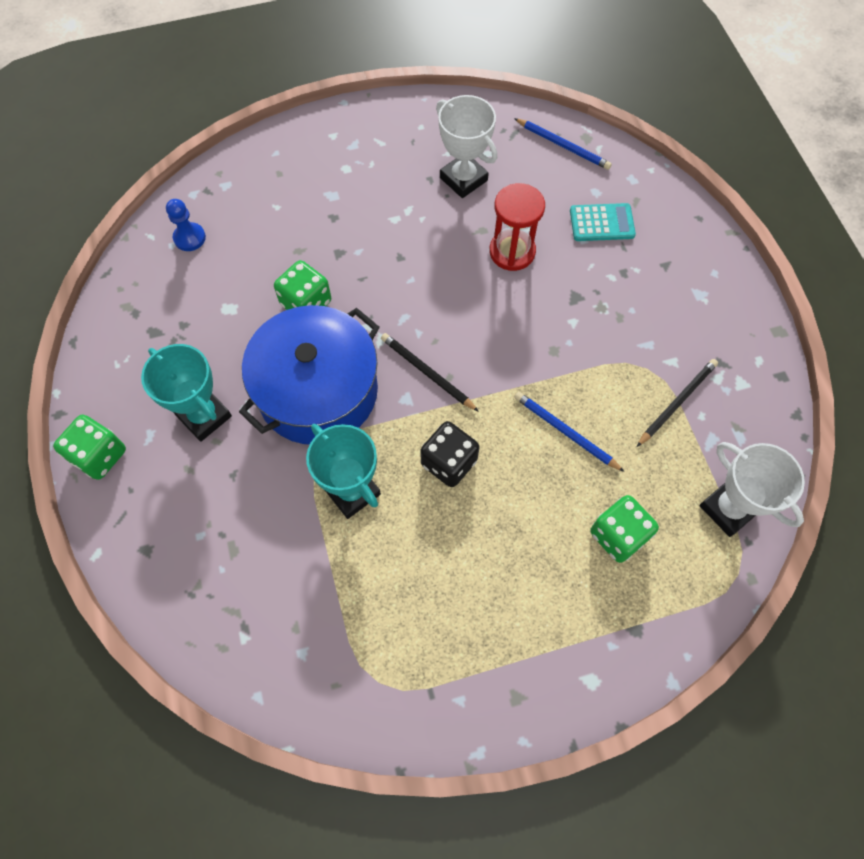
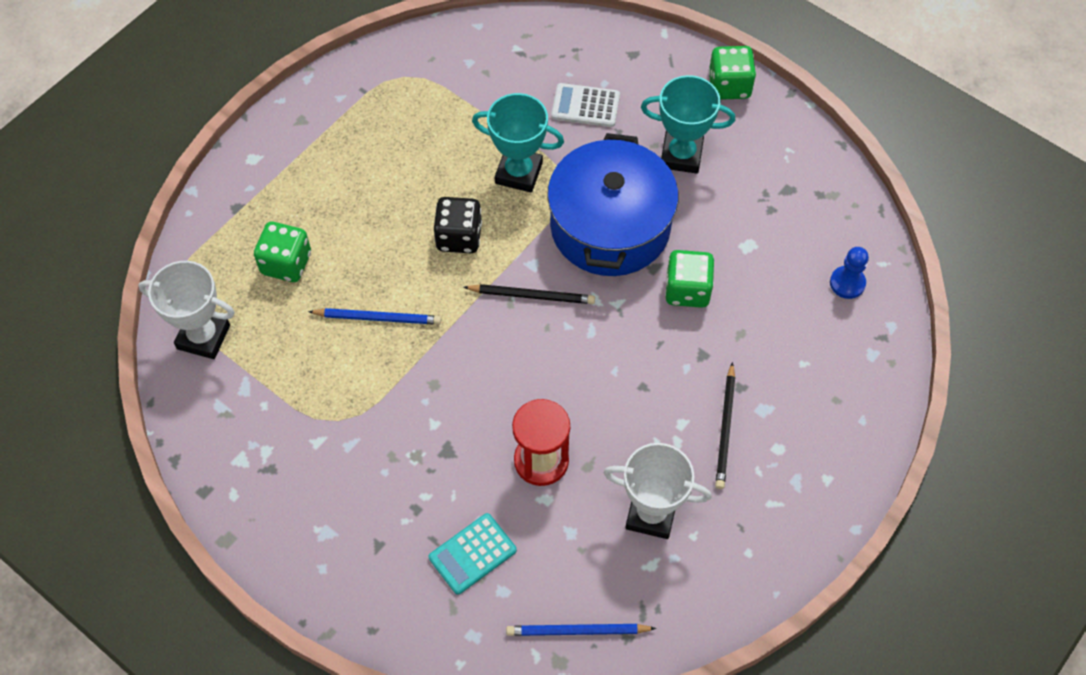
camera: 145 degrees right, 5 degrees down
black pencil [637,359,718,447] -> black pencil moved to [715,362,735,489]
none -> white calculator [551,83,620,127]

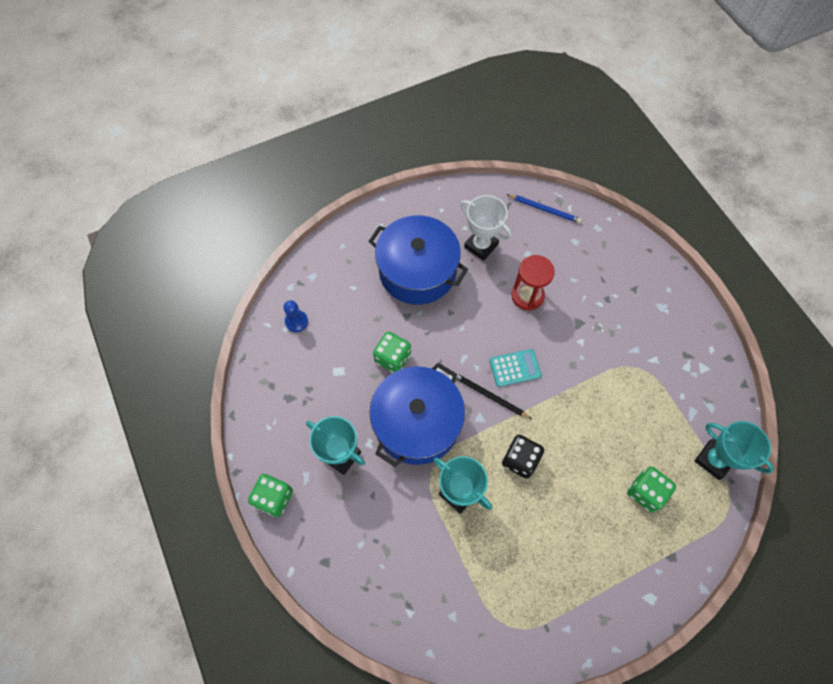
camera: 155 degrees left, 5 degrees up
white trophy [138,261,235,359] -> turquoise trophy [695,421,774,480]
blue pencil [308,308,441,325] -> none
turquoise calculator [429,513,517,595] -> turquoise calculator moved to [489,349,541,387]
white calculator [551,83,620,127] -> none
black pencil [715,362,735,489] -> blue pot [368,215,468,305]

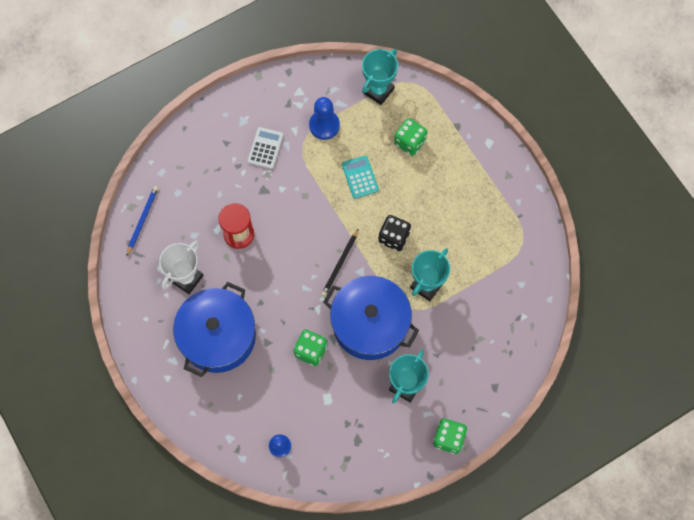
camera: 95 degrees left, 5 degrees up
turquoise calculator [489,349,541,387] -> turquoise calculator moved to [342,156,379,199]
none -> white calculator [248,127,283,169]
none -> blue pawn [309,97,340,140]

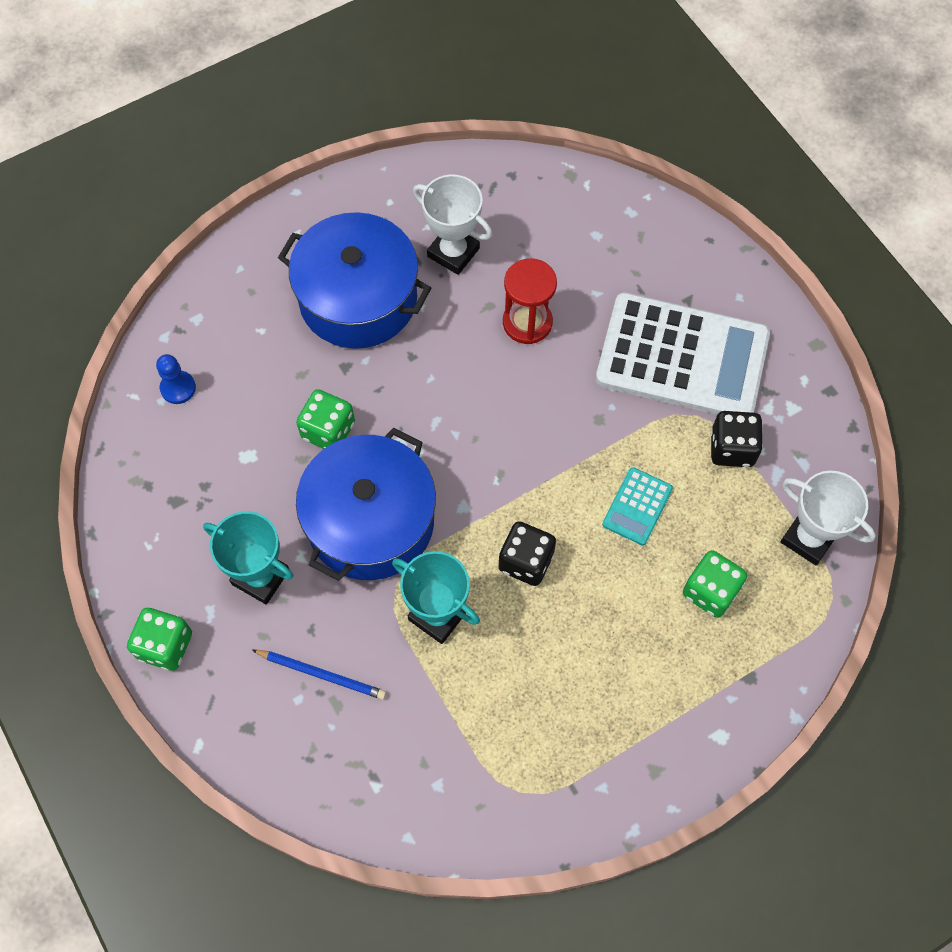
camera: 90 degrees right, 5 degrees down
blue pencil [126,186,158,257] -> blue pencil moved to [252,650,386,700]
white calculator [248,127,283,169] -> white calculator [596,292,770,415], size x2.34
blue pawn [309,97,340,140] -> black dice [711,411,763,467]
black pencil [321,228,359,297] -> none
turquoise calculator [342,156,379,199] -> turquoise calculator turned 135 degrees clockwise [602,467,673,545]
turquoise trophy [362,49,398,105] -> white trophy [781,471,876,565]

